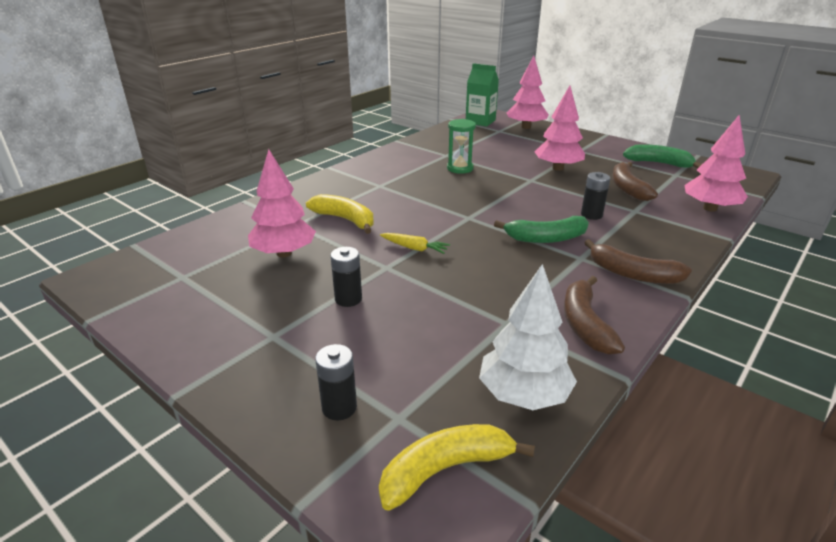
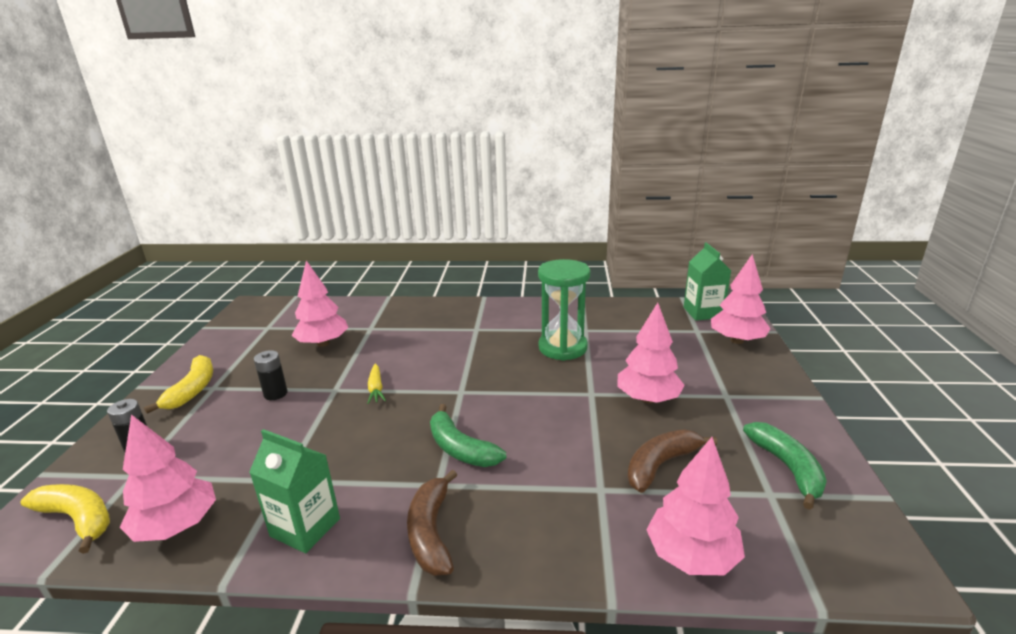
camera: 55 degrees right, 5 degrees down
yellow banana [306,194,374,234] -> yellow banana moved to [144,355,213,414]
green hourglass [447,119,476,174] -> green hourglass [538,259,590,361], size x1.63
white tree [479,264,577,410] -> pink tree [120,414,216,542]
brown banana [564,276,625,355] -> green carton [249,429,340,553]
black battery [581,172,610,220] -> none

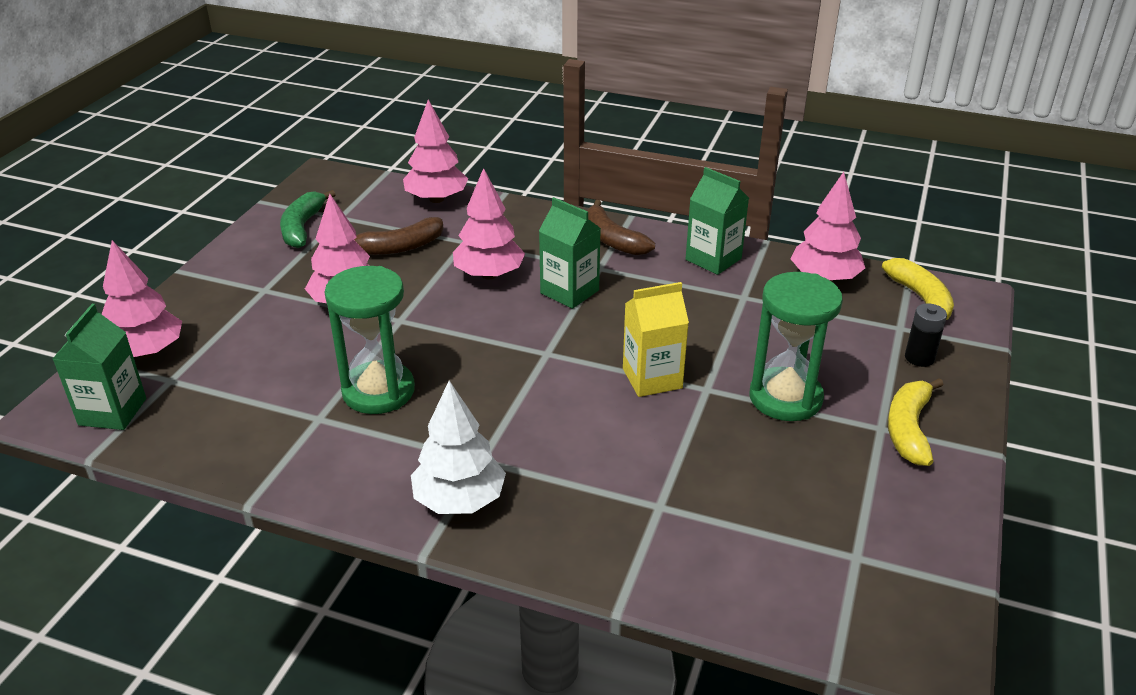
camera: 165 degrees left, 10 degrees up
yellow banana [21,484,110,554] -> yellow banana turned 150 degrees counterclockwise [882,258,954,320]
black battery [254,350,288,400] -> green hourglass [750,272,843,421]
pink tree [291,261,348,347] -> pink tree moved to [453,168,525,279]
yellow carrot [367,364,386,404] -> yellow carton [623,282,689,397]
brown banana [407,470,457,576] -> brown banana turned 135 degrees clockwise [587,200,655,255]
green banana [430,404,506,467] -> green carton [539,197,601,309]
none -> white tree [411,381,506,514]

